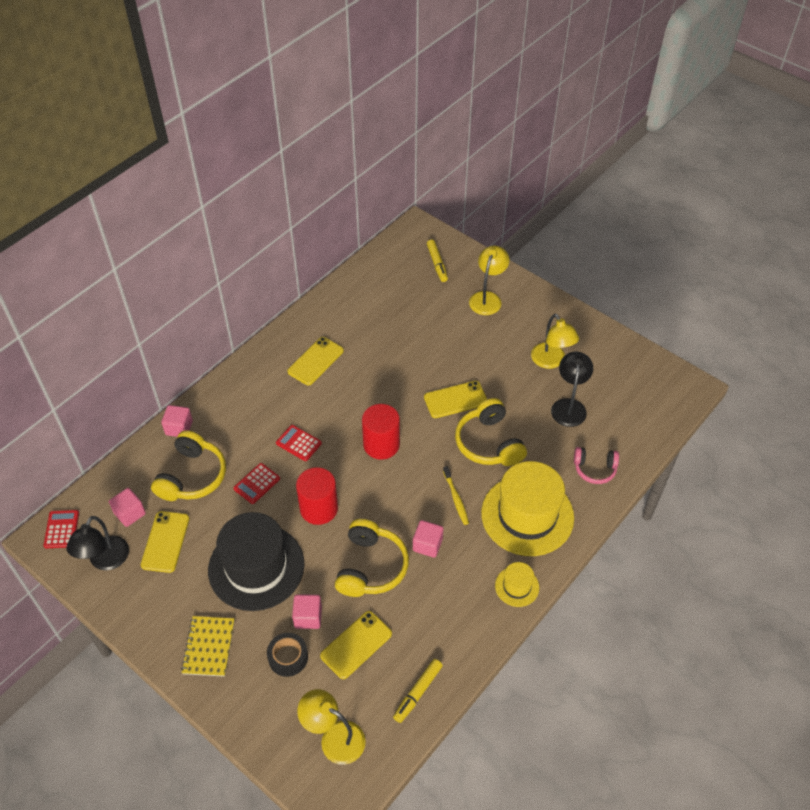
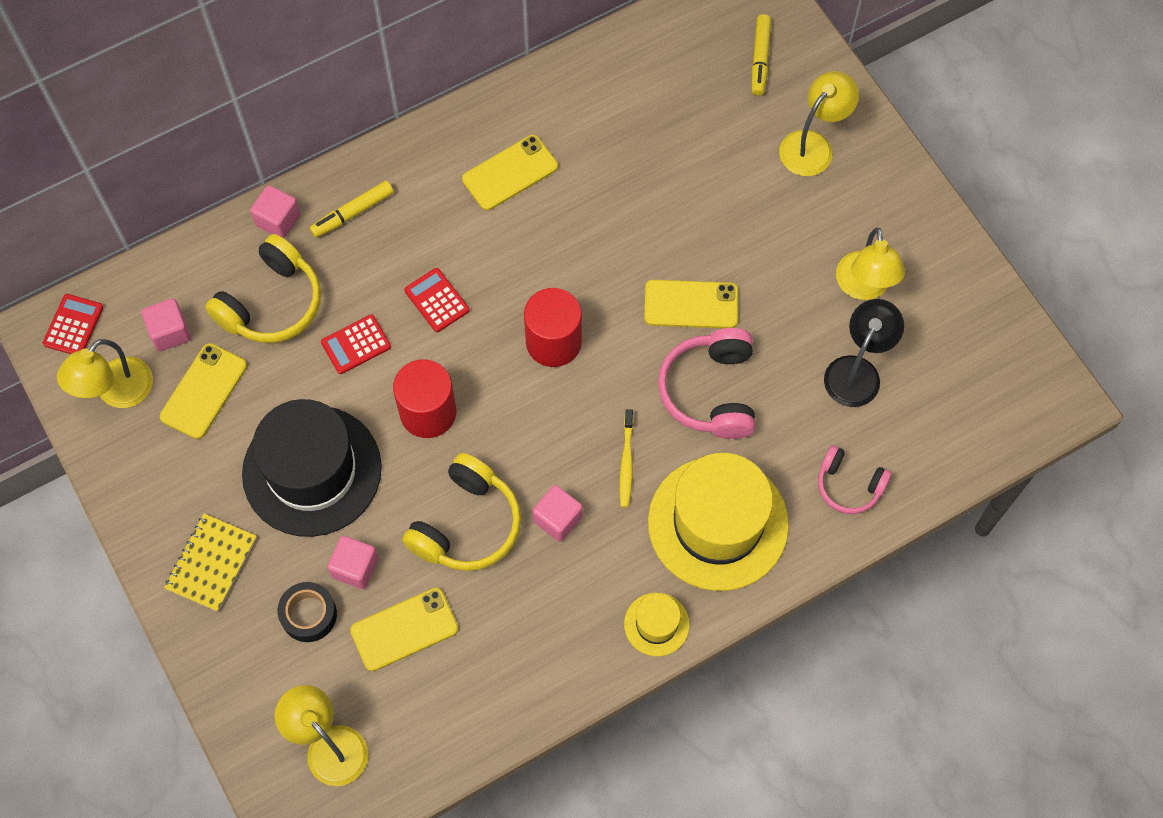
camera: 20 degrees right, 15 degrees up
black lamp [66,516,129,570] -> yellow lamp [57,339,153,408]
yellow marker [393,659,443,723] -> yellow marker moved to [310,181,394,238]
yellow headphones [455,398,527,466] -> pink headphones [658,328,755,439]

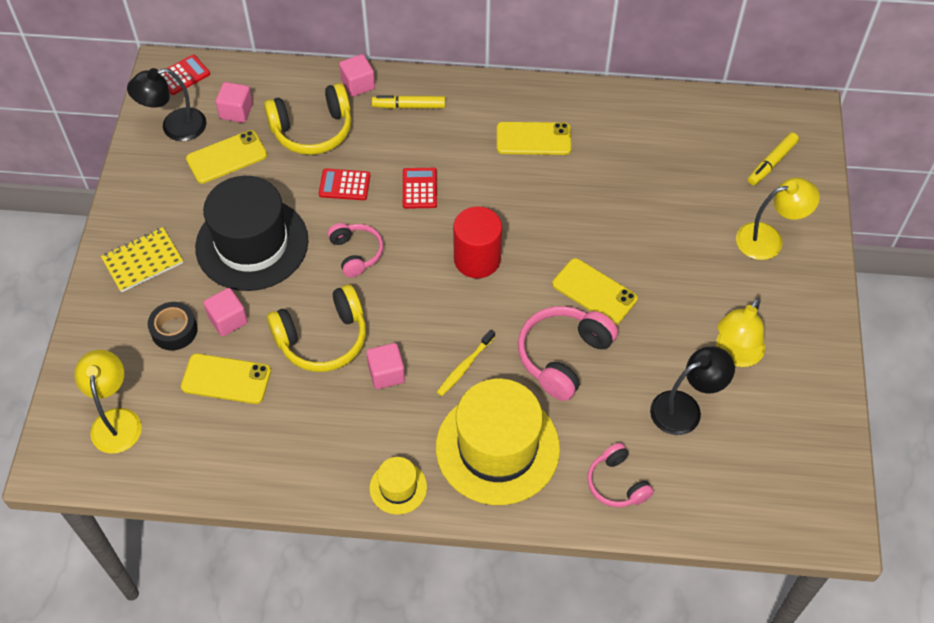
camera: 35 degrees right, 10 degrees down
yellow lamp [57,339,153,408] -> black lamp [127,68,207,141]
red cylinder [393,359,456,438] -> pink headphones [328,223,383,277]

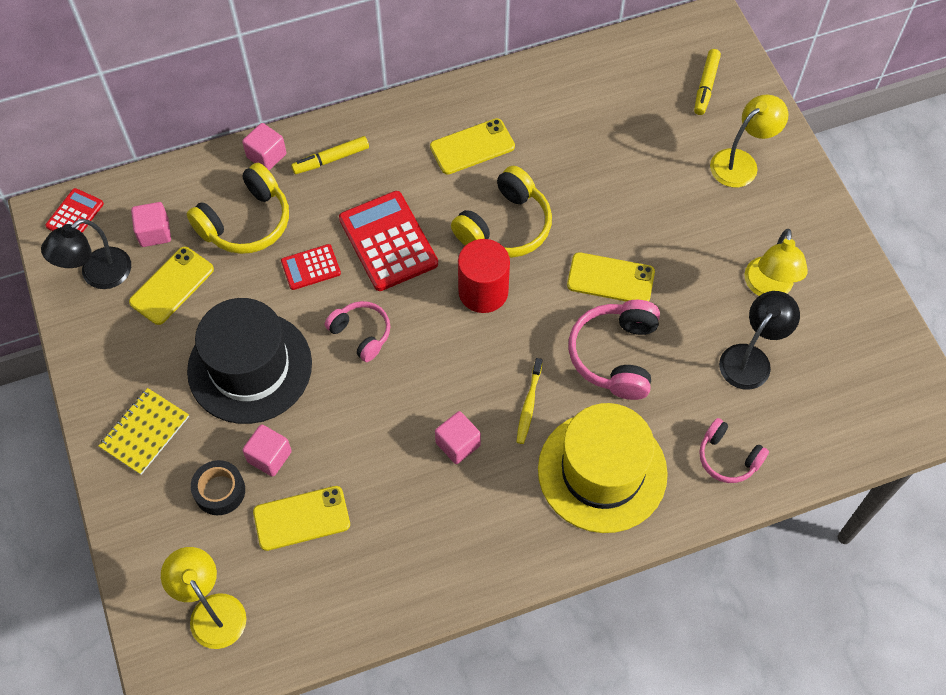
camera: 25 degrees left, 5 degrees up
yellow headphones [267,285,366,372] -> yellow headphones moved to [451,166,552,258]
yellow hat [370,457,427,515] -> none
red calculator [403,168,437,209] -> red calculator [339,191,438,291], size x1.86

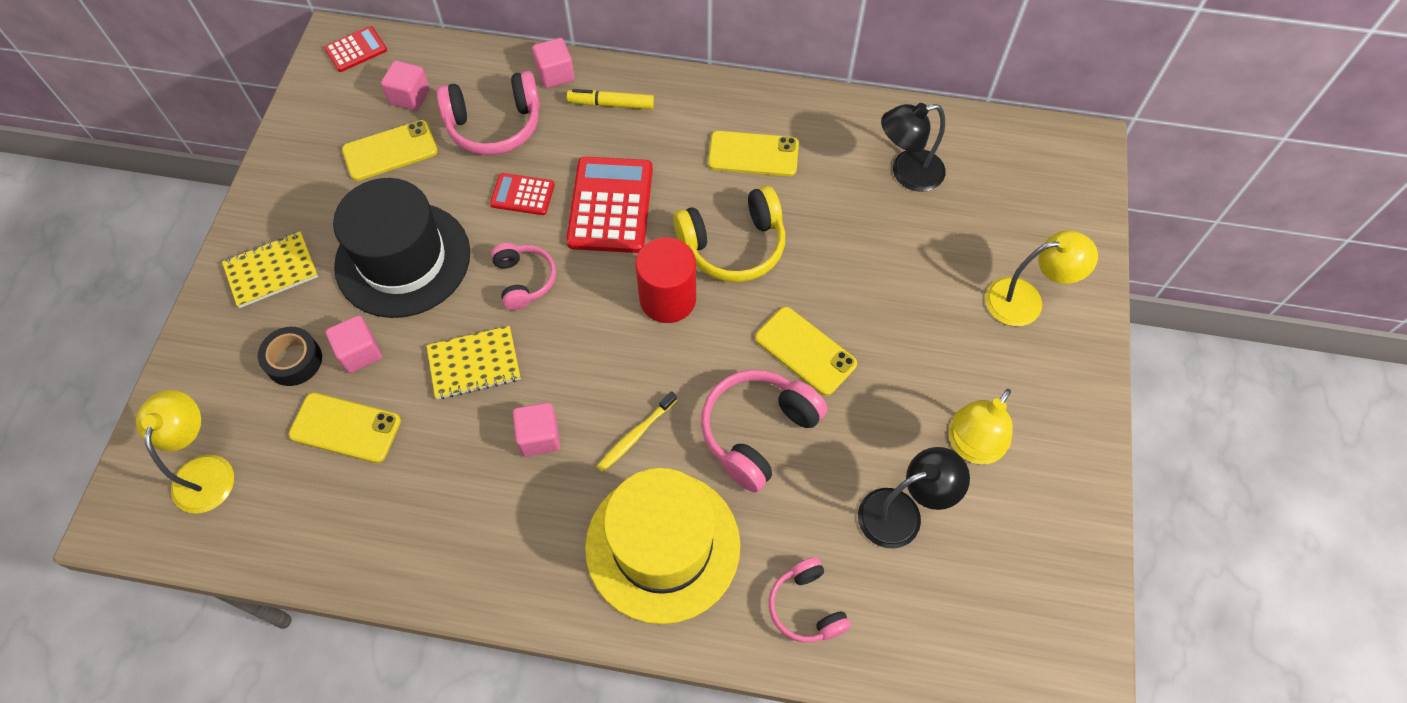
camera: 30 degrees right, 0 degrees up
black lamp [41,219,131,289] -> black lamp moved to [881,103,946,192]
yellow headphones [187,163,289,254] -> pink headphones [436,71,540,156]
yellow marker [694,49,721,115] -> none
none -> yellow notebook [426,326,521,399]

